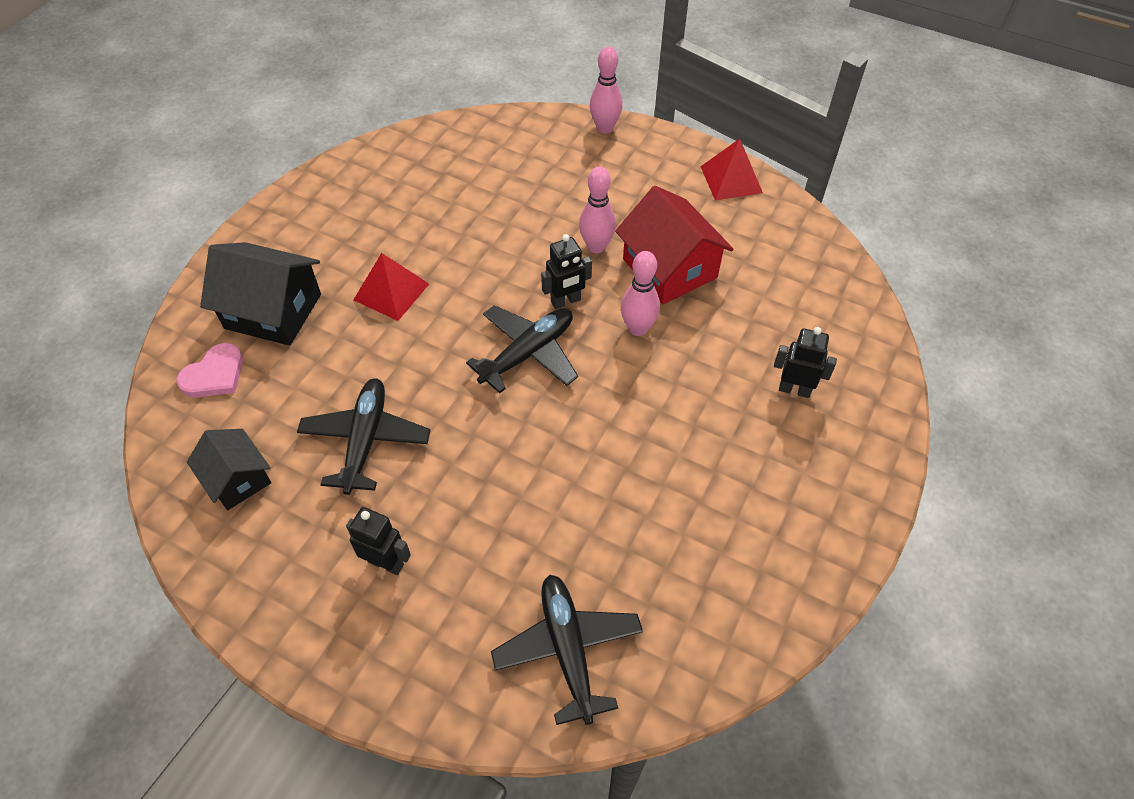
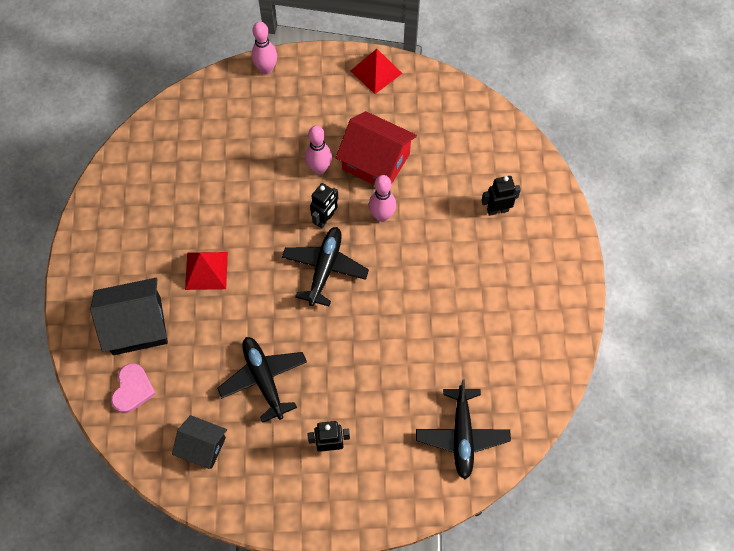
camera: 30 degrees left, 10 degrees up
black plane [491,575,643,725] -> black plane turned 135 degrees counterclockwise [416,379,511,479]

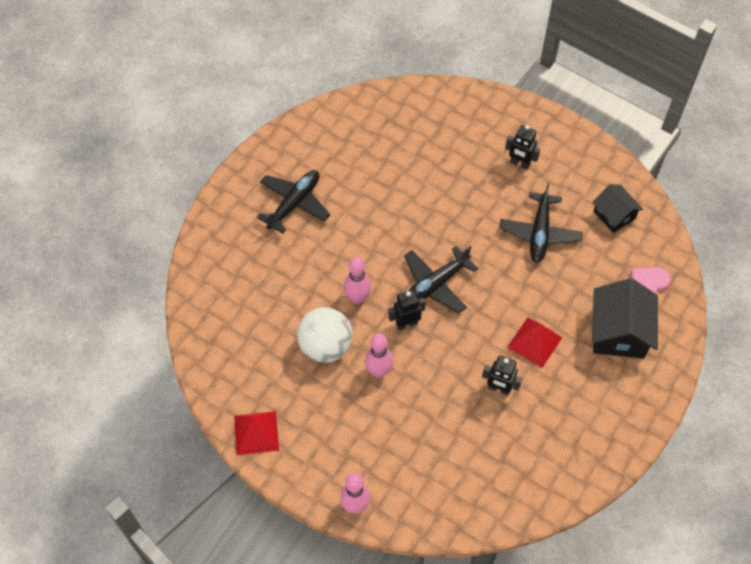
camera: 145 degrees left, 5 degrees down
black house [90,278,168,355] -> black house turned 75 degrees clockwise [592,278,658,359]
red house [336,111,417,185] -> white ball [297,307,353,363]
black plane [416,379,511,479] -> black plane moved to [257,170,330,234]
black robot [481,176,521,216] -> black robot moved to [482,356,522,396]

